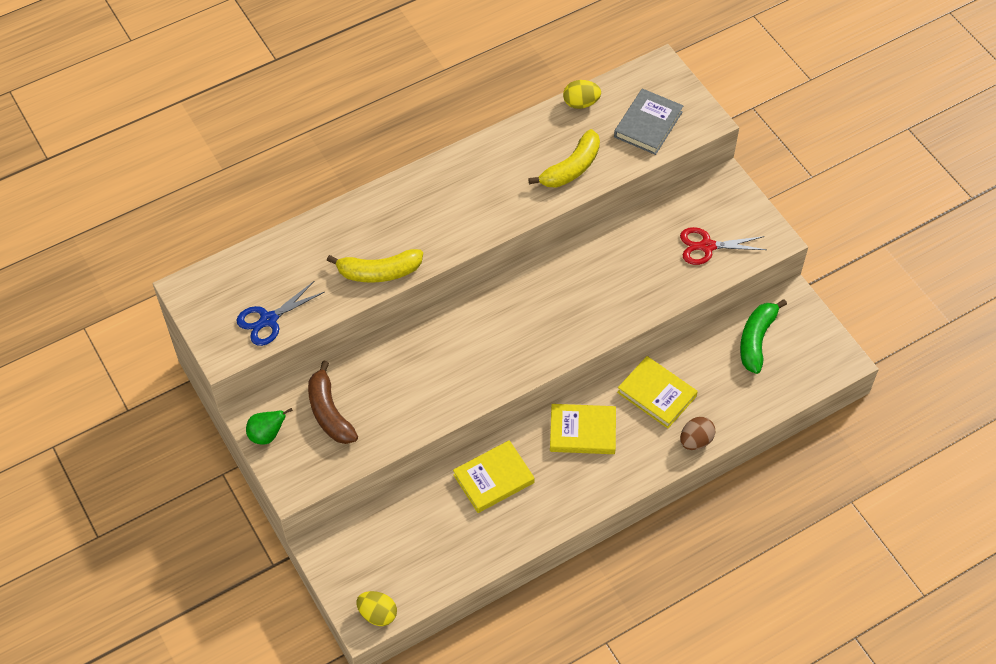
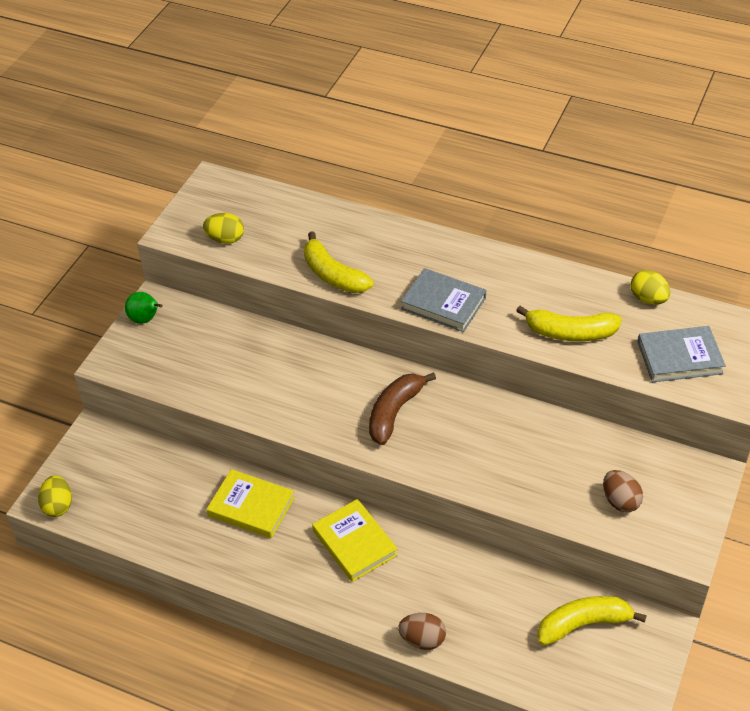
camera: 55 degrees right, 10 degrees down
blue scissors [237,281,324,346] -> yellow egg [203,213,244,244]
brown banana [308,360,358,444] -> brown banana moved to [369,372,436,445]
yellow book [617,356,698,428] -> none
red scissors [680,227,767,265] -> brown egg [603,470,643,512]
green banana [740,299,787,374] -> yellow banana [538,596,647,646]
none -> grey book [401,268,486,332]

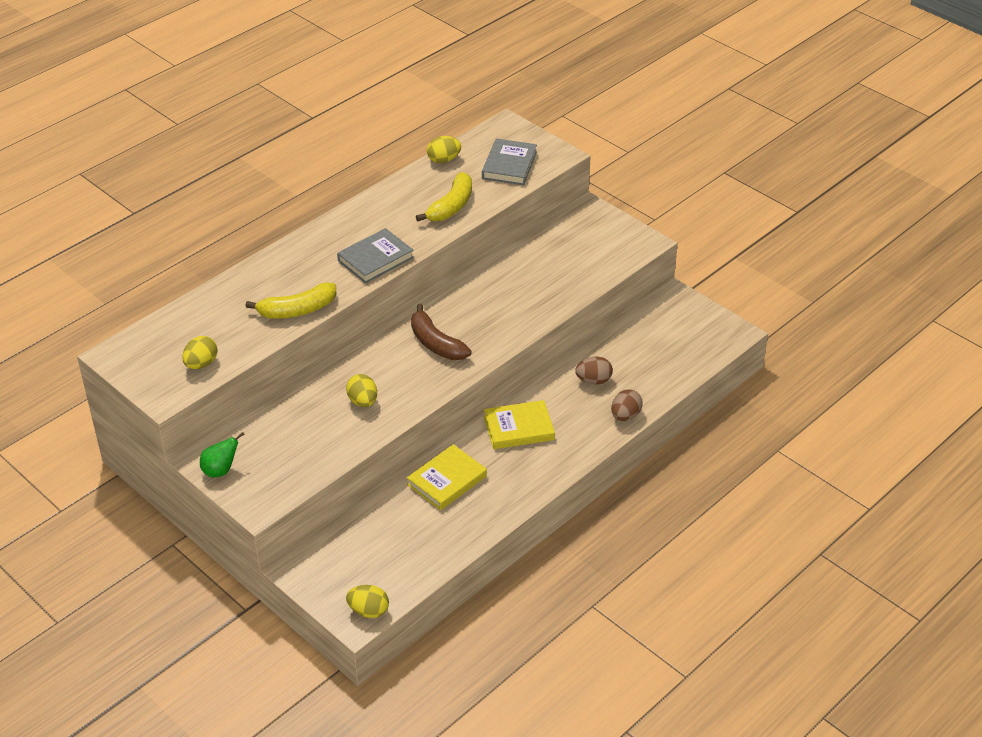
camera: 70 degrees left, 5 degrees down
yellow banana [538,596,647,646] -> none
brown egg [603,470,643,512] -> brown egg moved to [575,357,613,385]
none -> yellow egg [346,374,377,407]

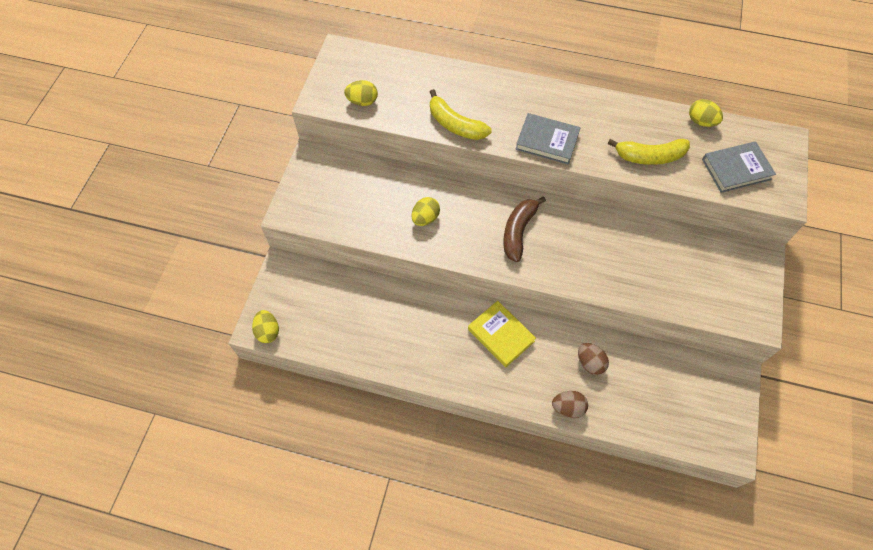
camera: 60 degrees right, 20 degrees up
green pear [200,432,245,478] -> none
yellow book [407,444,487,510] -> none

